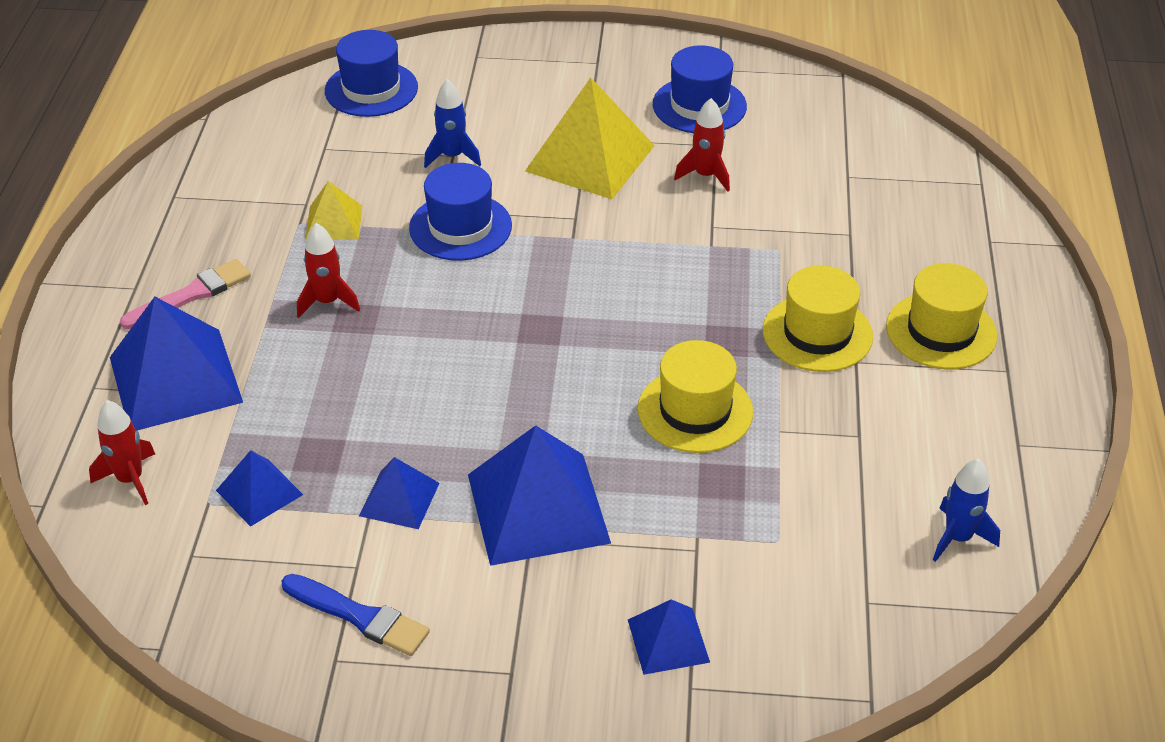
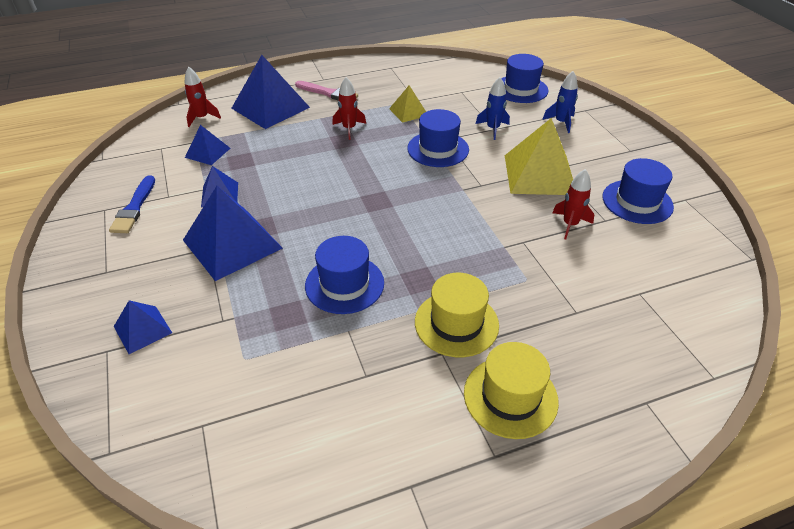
camera: 65 degrees right, 0 degrees up
yellow hat [638,340,753,453] -> blue hat [305,236,384,314]
blue rocket [933,459,1000,562] -> blue rocket moved to [542,71,578,133]

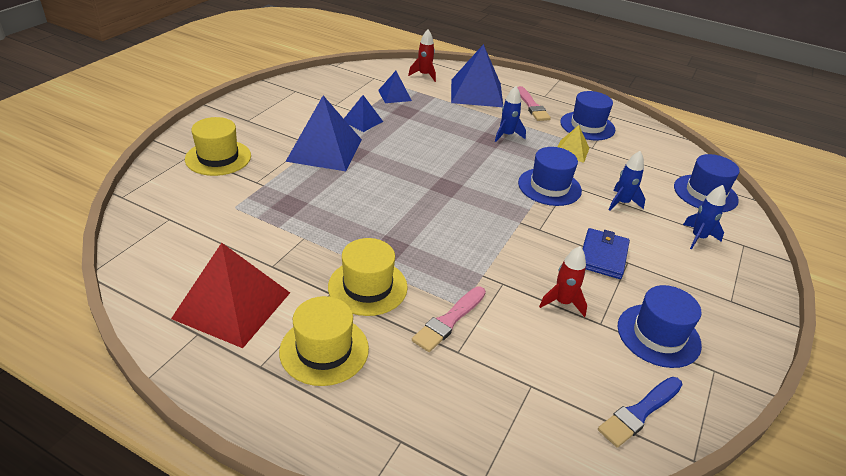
camera: 45 degrees right, 5 degrees down
blue brush [109,175,155,233] -> blue brush moved to [598,377,683,448]
blue pyramid [114,300,172,354] -> yellow hat [185,117,251,176]
blue hat [305,236,384,314] -> blue hat moved to [560,91,615,140]
red rocket [332,77,366,140] -> blue rocket [495,86,526,142]
yellow pyramid [505,118,573,195] -> blue wallet [582,228,630,279]
none -> red pyramid [171,243,290,348]
none -> pink brush [412,286,486,352]

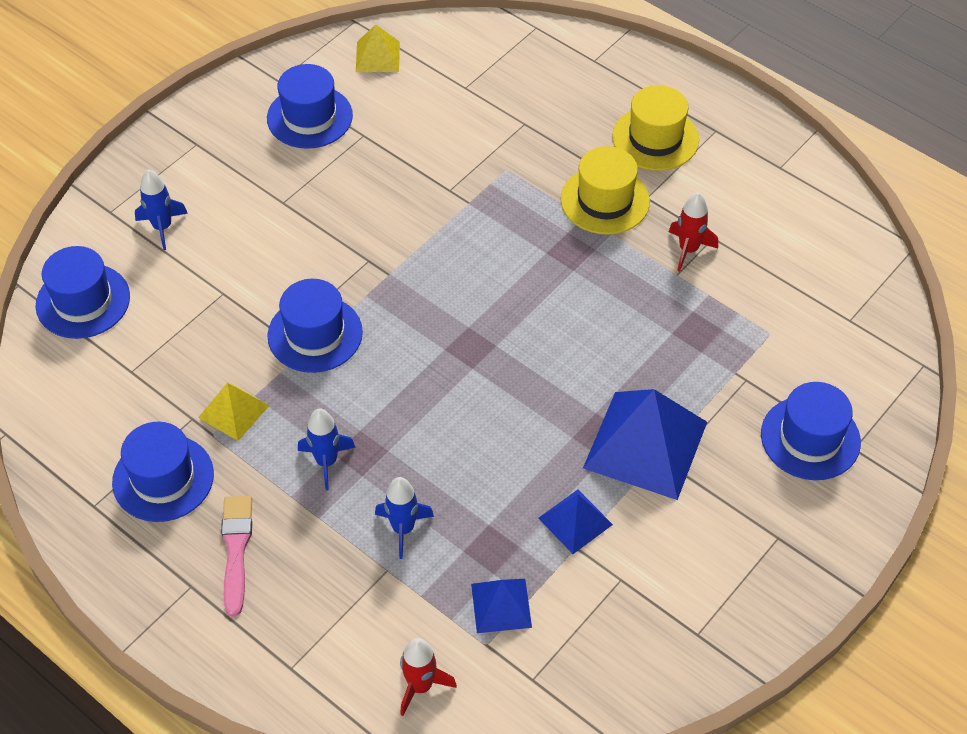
camera: 165 degrees left, 15 degrees up
red pyramid [171,243,290,348] -> none
yellow hat [185,117,251,176] -> blue hat [761,382,861,480]
pink brush [412,286,486,352] -> none
blue pyramid [451,44,503,107] -> none
red rocket [539,246,587,317] -> red rocket moved to [669,192,718,272]
blue wallet [582,228,630,279] -> none
blue brush [598,377,683,448] -> yellow pyramid [356,24,400,72]
blue rocket [609,151,645,211] -> blue rocket moved to [375,477,434,559]

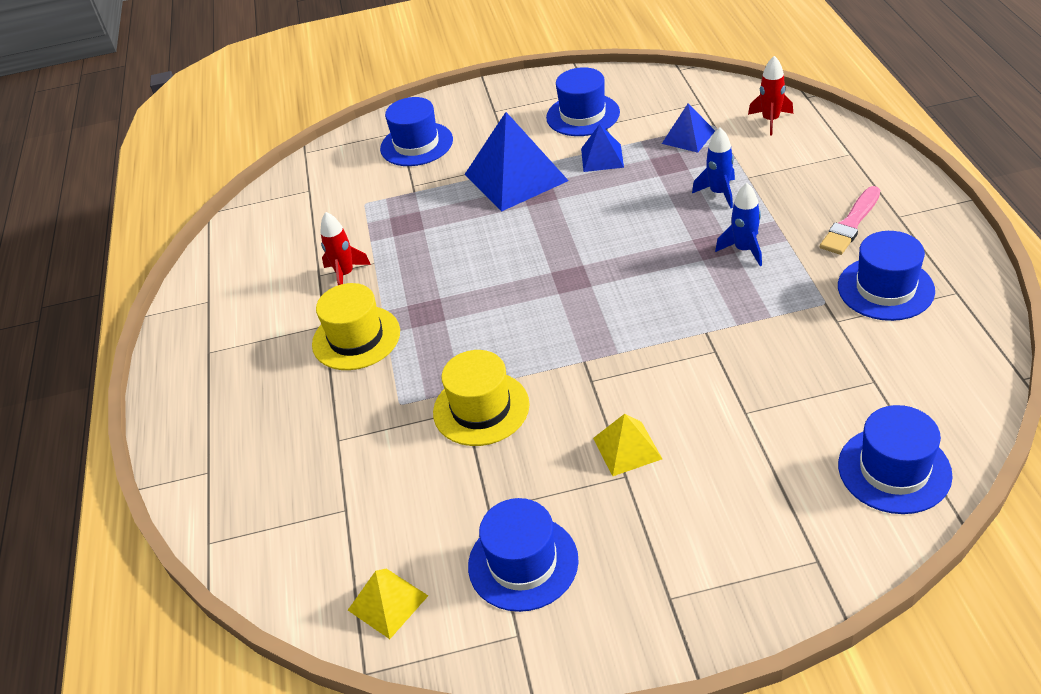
camera: 135 degrees left, 10 degrees down
blue rocket [135,169,188,250] -> none
yellow pyramid [198,383,269,441] -> yellow pyramid moved to [593,414,662,476]
blue hat [267,279,363,373] -> blue hat moved to [546,67,620,136]
yellow hat [612,85,699,171] -> yellow hat moved to [433,350,530,446]

